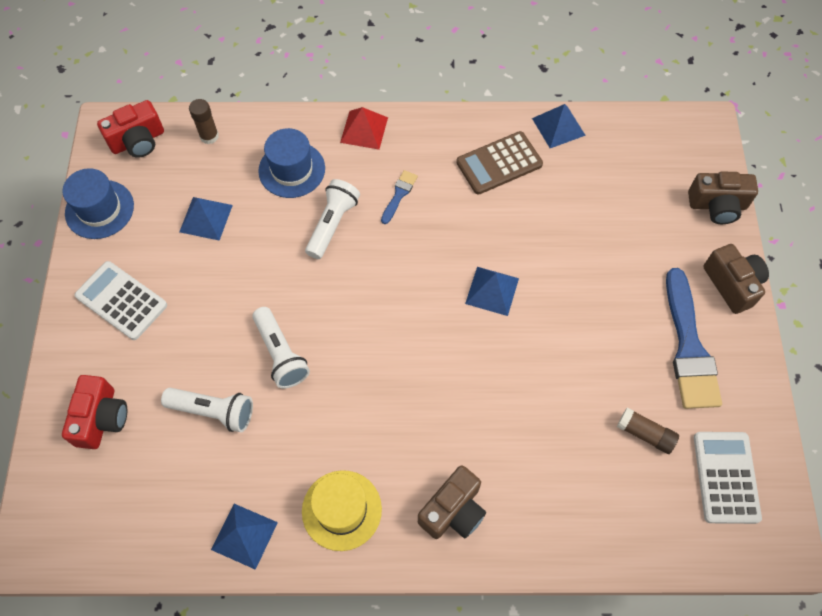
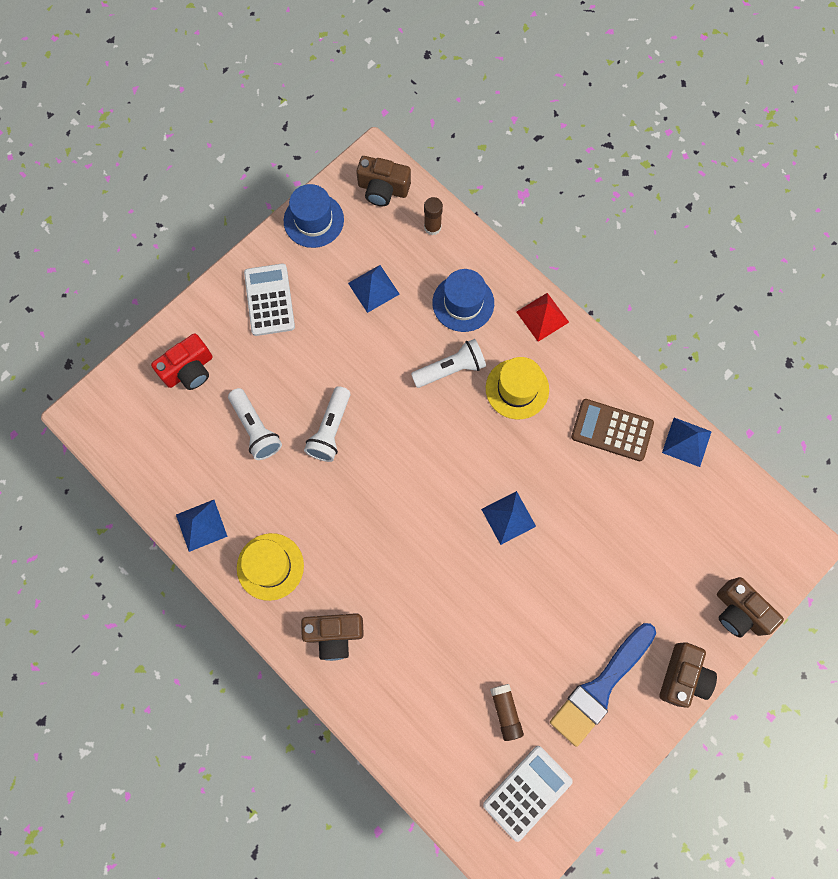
camera: 45 degrees right, 10 degrees up
red camera [97,100,164,158] -> brown camera [356,156,411,206]
blue brush [381,170,418,224] -> yellow hat [486,357,549,419]

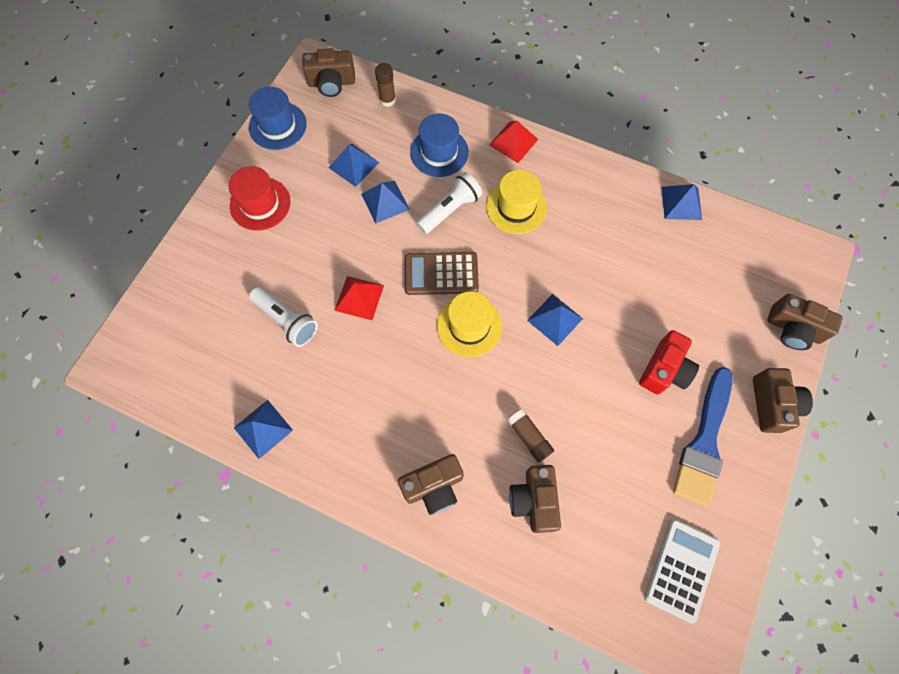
camera: 20 degrees left, 5 degrees down
red camera [151,333,213,390] -> red camera moved to [639,330,699,395]
yellow hat [237,533,304,601] -> yellow hat moved to [437,291,502,357]
white calculator [244,263,295,336] -> red hat [229,166,291,231]
white flashlight [304,386,350,462] -> red pyramid [335,276,384,320]
brown glue stick [490,684,524,741] -> brown glue stick moved to [507,409,554,463]
brown calculator [571,399,654,461] -> brown calculator moved to [405,252,479,295]
none -> blue pyramid [361,181,410,224]
none -> brown camera [509,465,561,533]

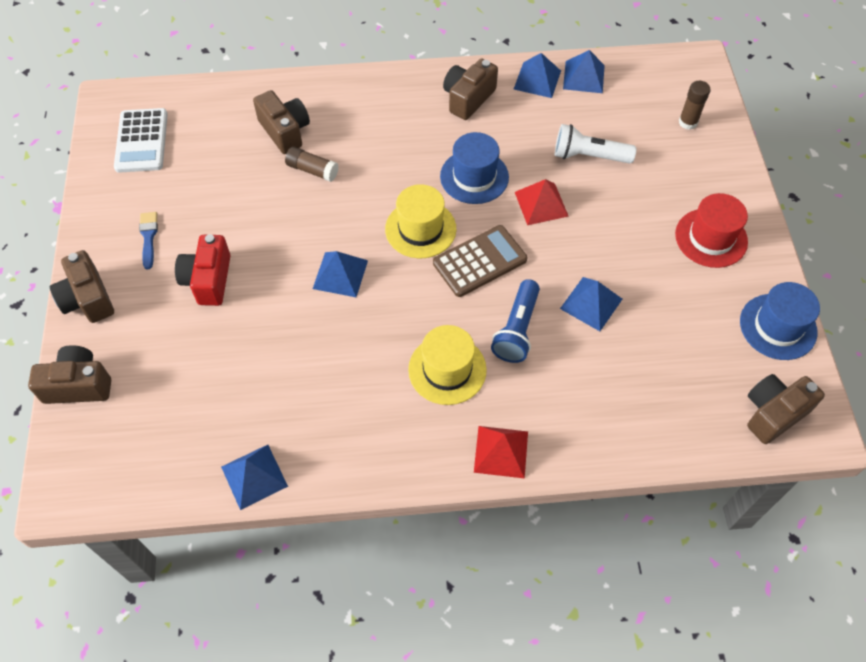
camera: 150 degrees right, 10 degrees down
blue pyramid [329,144,379,187] -> blue pyramid moved to [563,50,605,93]
brown glue stick [375,63,396,107] -> brown glue stick moved to [679,81,711,130]
brown camera [398,454,464,515] -> brown camera moved to [443,58,498,120]
blue hat [410,113,469,177] -> blue hat moved to [440,132,509,204]
white flashlight [416,172,482,234] -> blue flashlight [491,279,540,363]
blue brush [673,367,733,506] -> blue brush [139,212,158,270], size x0.46

